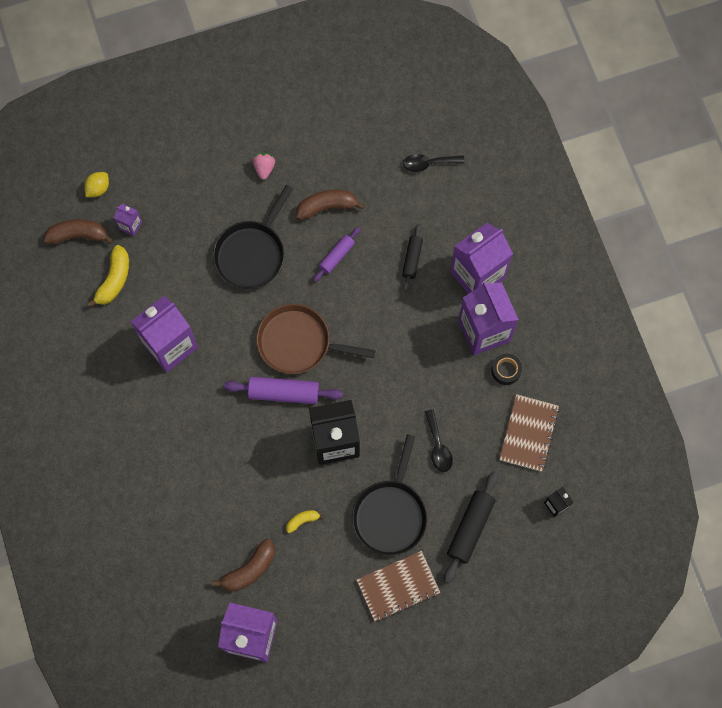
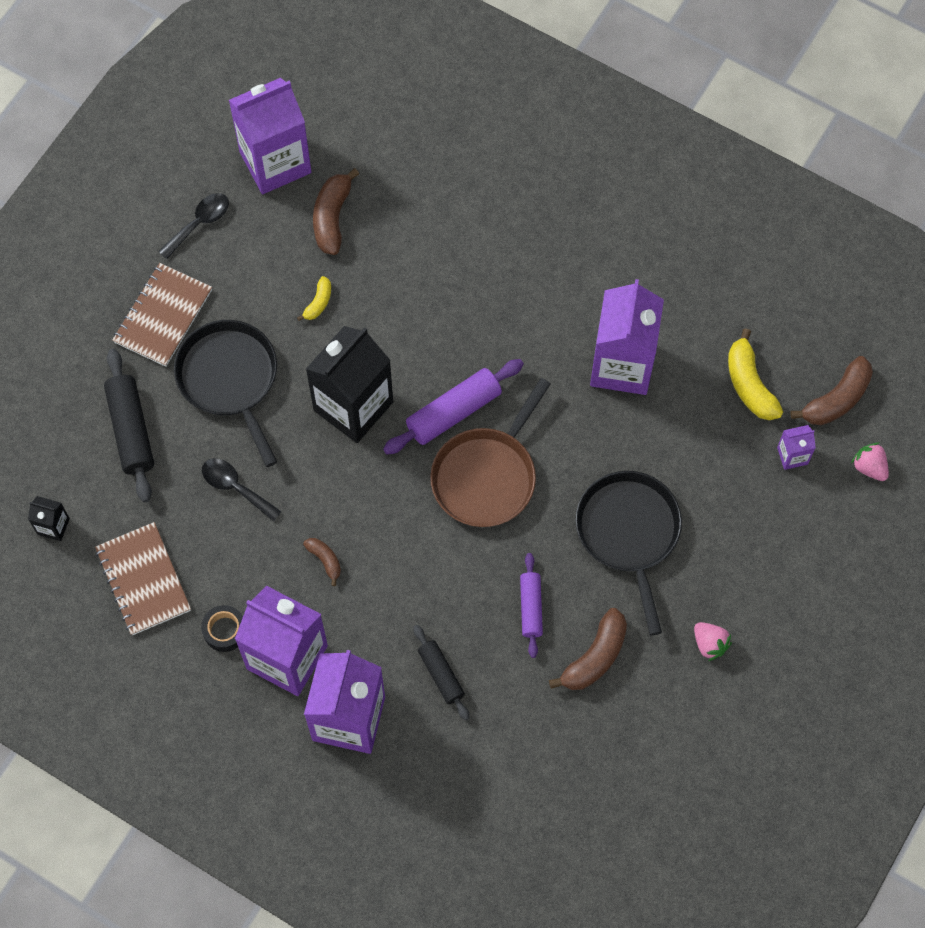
camera: 140 degrees right, 5 degrees down
yellow lemon [84,172,109,197] -> pink strawberry [851,442,889,481]
brown pan [256,304,375,374] -> brown pan turned 150 degrees clockwise [430,378,551,527]
black spoon [403,154,465,172] -> black spoon moved to [158,193,229,259]
none -> brown banana [303,538,341,586]

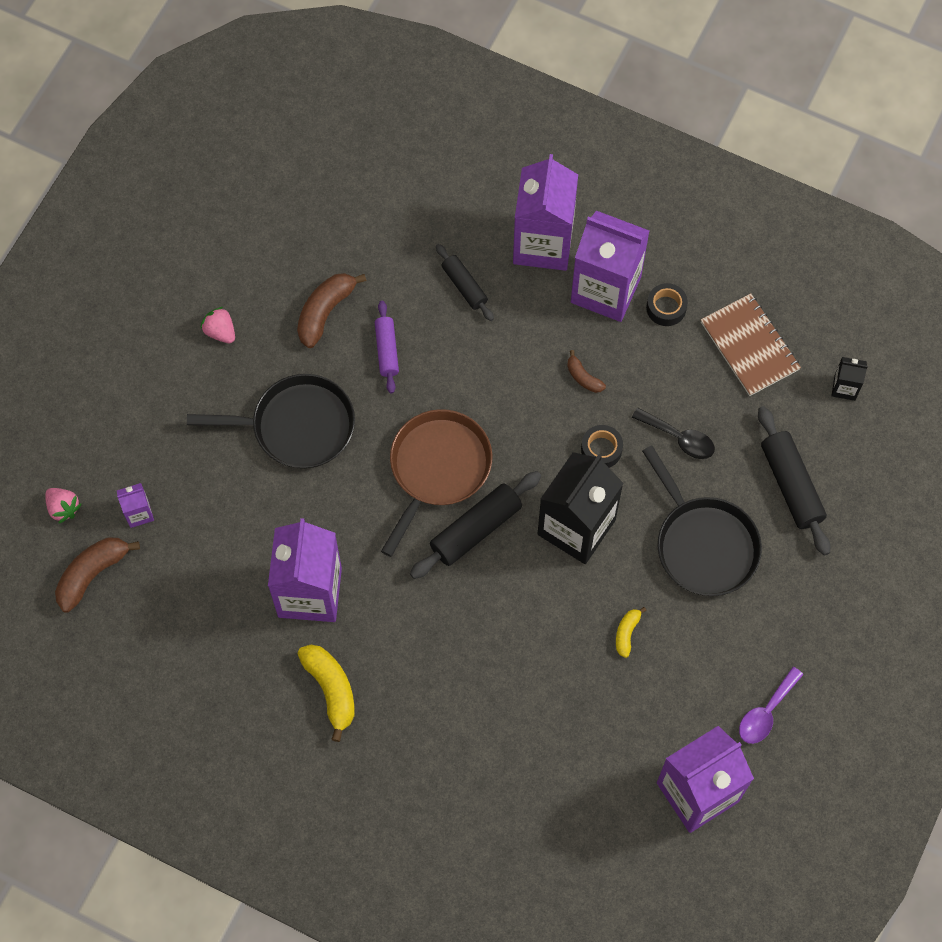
camera: 175 degrees right, 0 degrees up
brown notebook [112,263,212,367] -> none
black spoon [158,193,229,259] -> purple spoon [739,667,804,744]
brown banana [313,168,359,255] -> none
purple rolling pin [383,359,524,455] -> black rolling pin [410,471,541,579]
black pan [576,471,682,635] -> black pan turned 75 degrees counterclockwise [187,374,355,469]
yellow banana [728,328,783,420] -> yellow banana moved to [298,645,355,742]
none -> black tape [581,425,623,468]

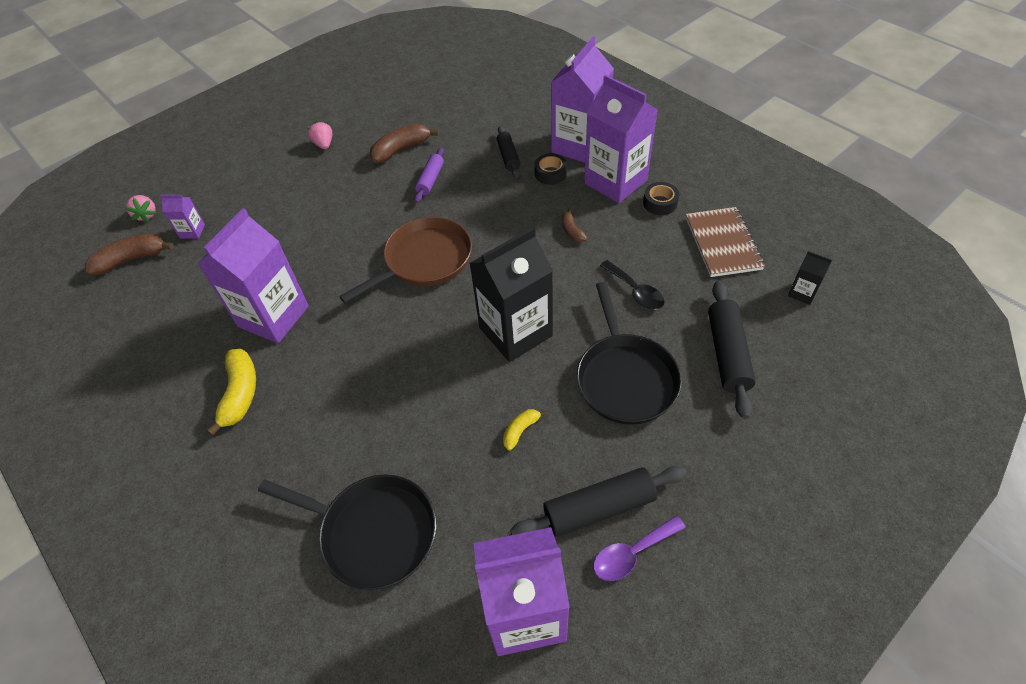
camera: 25 degrees right, 15 degrees down
black pan [187,374,355,469] -> black pan moved to [258,474,436,590]
black rolling pin [410,471,541,579] -> black rolling pin moved to [510,466,687,537]
black tape [581,425,623,468] -> black tape moved to [534,153,567,185]

